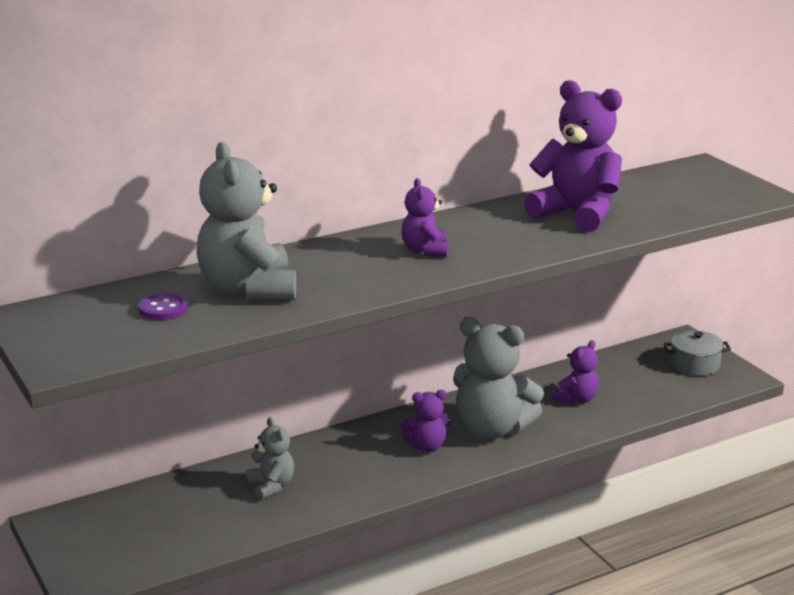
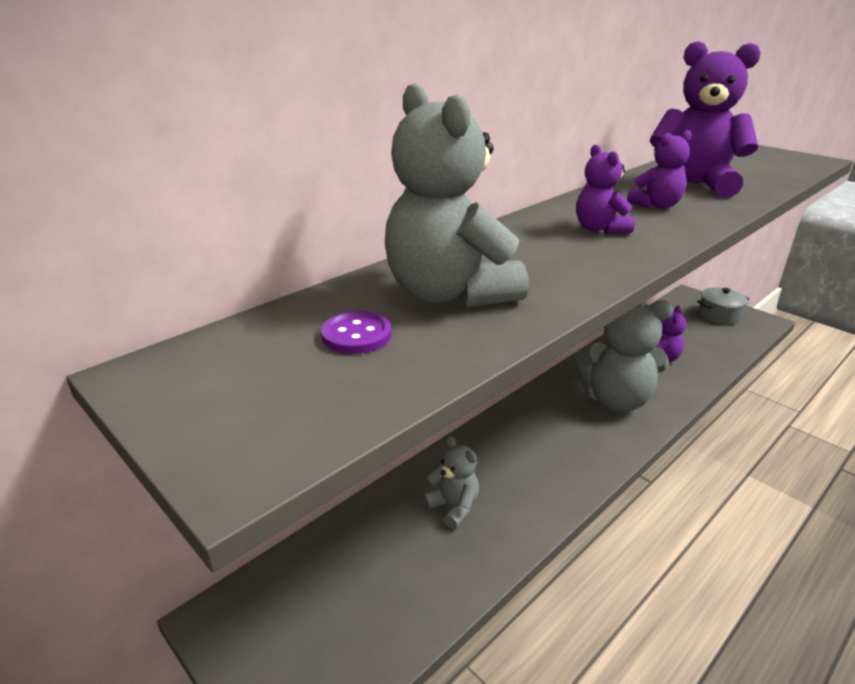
camera: 15 degrees left, 5 degrees up
purple teddy bear [401,390,451,452] -> purple teddy bear moved to [627,130,692,209]

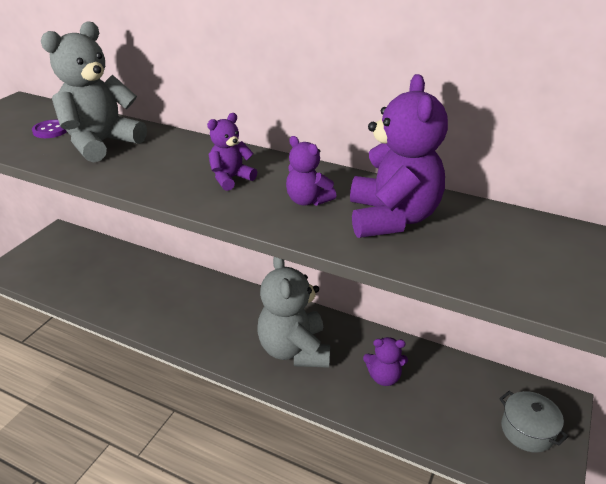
camera: 70 degrees right, 5 degrees up
grey teddy bear [422,436,479,529] -> none

